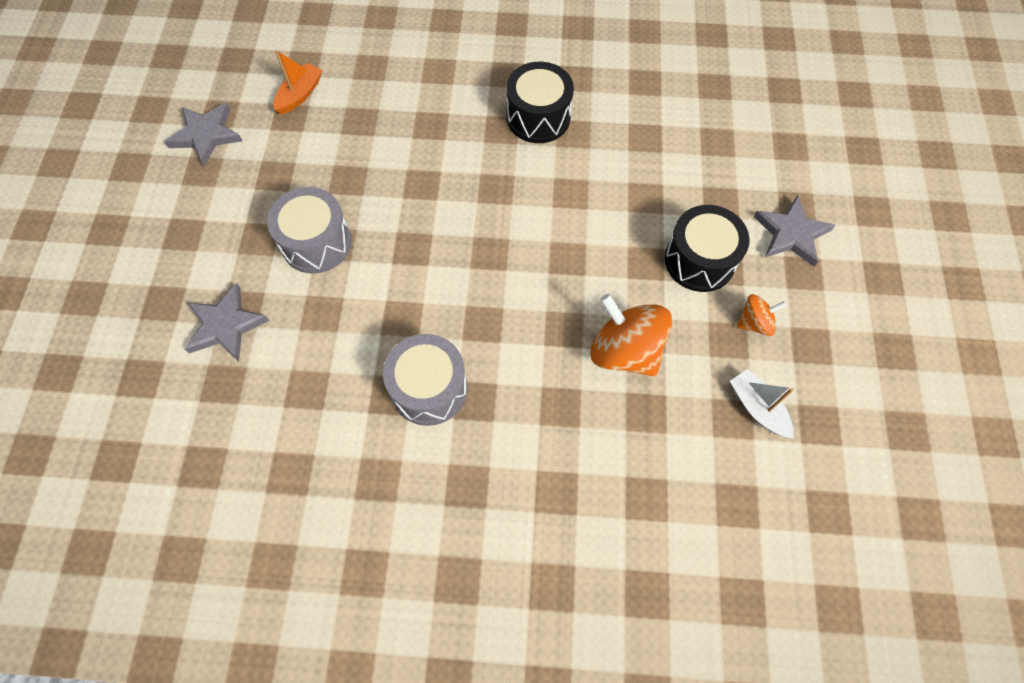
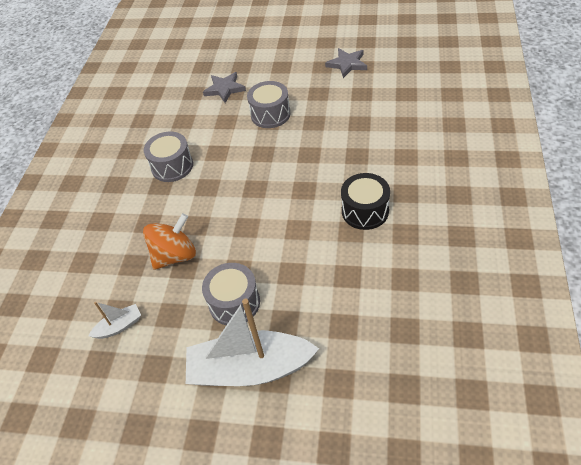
camera: 100 degrees right, 15 degrees down
orange boat [273,50,322,114] -> none
black drum [665,205,750,292] -> grey drum [202,263,260,325]
orange spinning top [736,294,787,336] -> none
grey star [753,195,835,267] -> white boat [186,299,319,386]

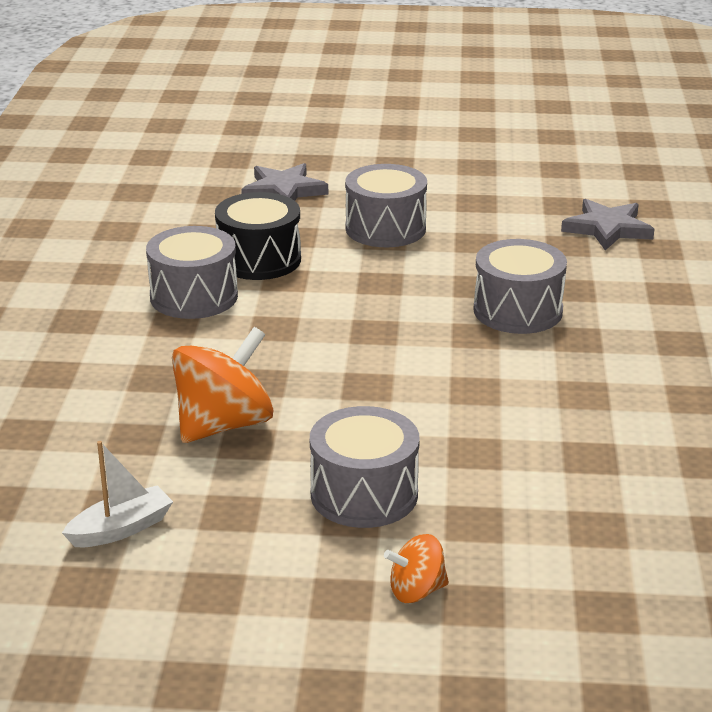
camera: 10 degrees left, 20 degrees down
white boat [186,299,319,386] -> orange spinning top [384,534,449,603]
grey star [325,48,367,78] -> grey star moved to [561,199,654,250]
black drum [341,173,390,230] -> black drum moved to [215,192,301,280]
none -> grey drum [473,239,567,334]

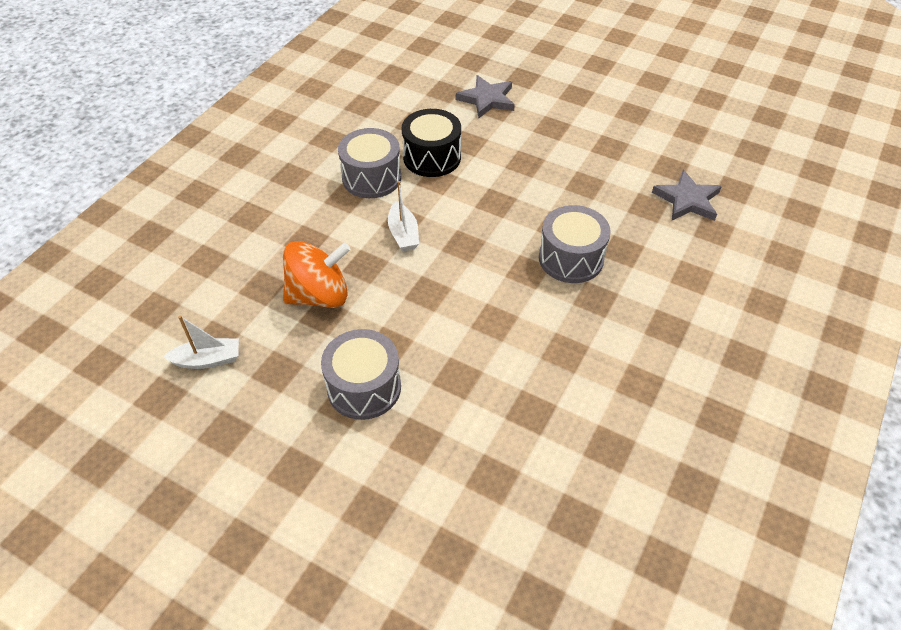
camera: 25 degrees right, 20 degrees up
grey drum [345,164,427,247] -> none
orange spinning top [384,534,449,603] -> none
none -> white boat [388,181,419,251]

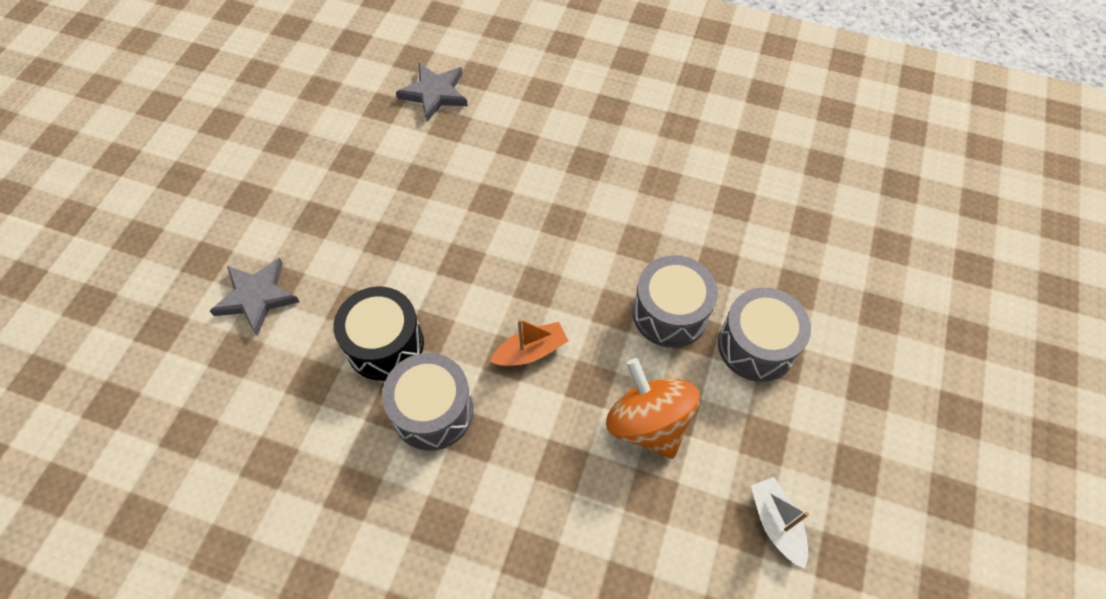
camera: 100 degrees left, 10 degrees up
white boat [388,181,419,251] -> orange boat [490,319,568,367]
grey drum [539,205,611,283] -> grey drum moved to [633,255,718,348]

